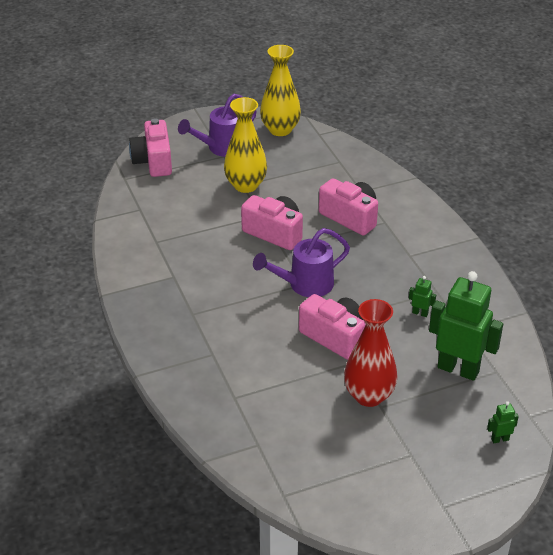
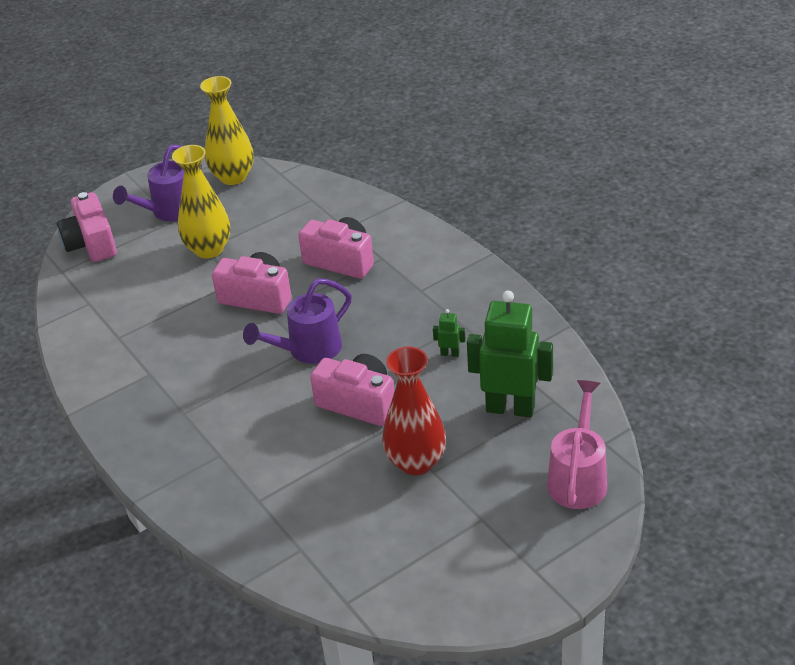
camera: 10 degrees left, 0 degrees up
green robot [487,401,519,443] -> pink watering can [547,380,607,509]

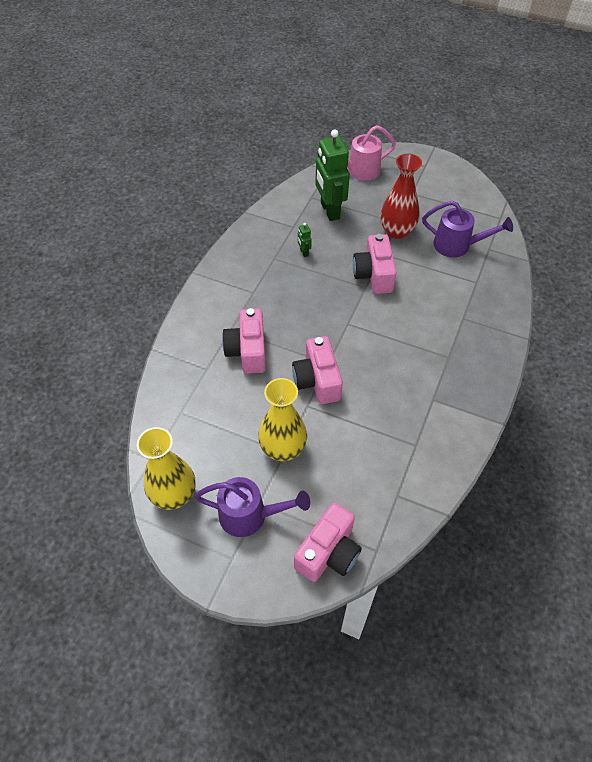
camera: 125 degrees left, 15 degrees up
purple watering can [243,279,352,364] -> purple watering can moved to [422,201,513,258]

